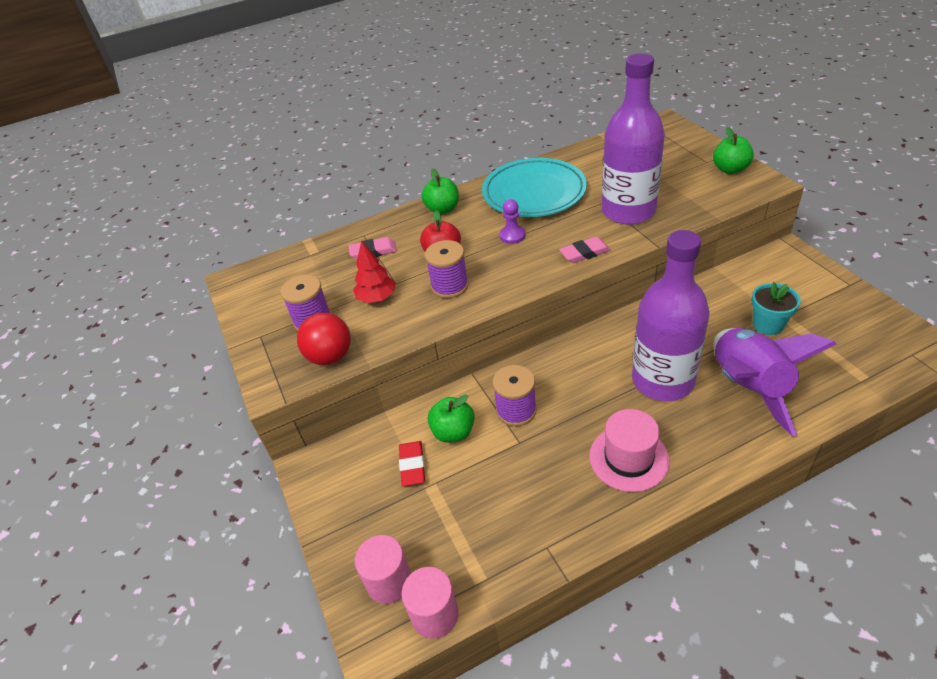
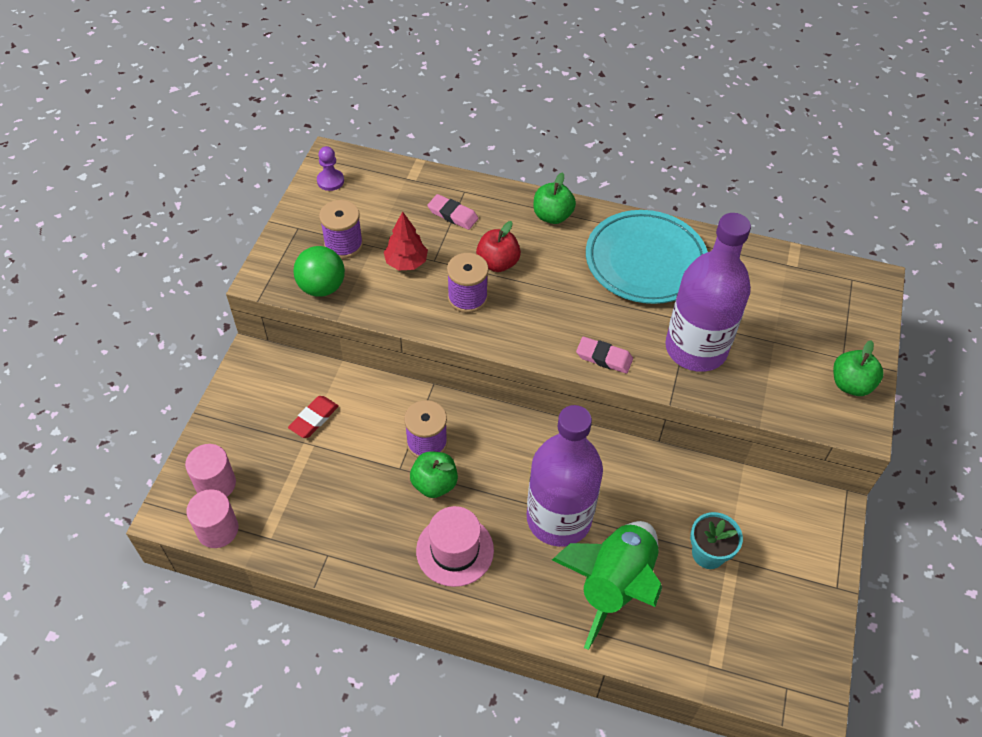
camera: 35 degrees right, 10 degrees up
red ball [297,313,351,365] -> green ball [293,246,345,297]
green apple [428,394,474,442] -> green apple moved to [410,451,458,498]
purple pawn [499,199,526,244] -> purple pawn moved to [317,146,344,191]
purple rocket [713,328,836,437] -> green rocket [552,521,662,650]

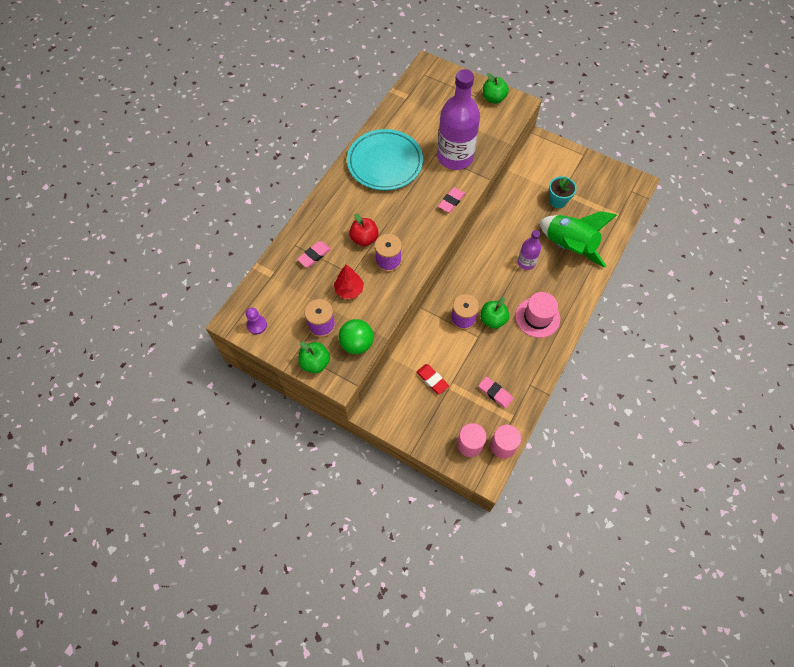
camera: 75 degrees left, 10 degrees up
purple bottle [527,405,603,547] -> purple bottle [517,230,541,270], size x0.49
green apple [534,172,576,224] -> green apple moved to [298,342,330,373]
none -> pink eraser [478,376,513,409]

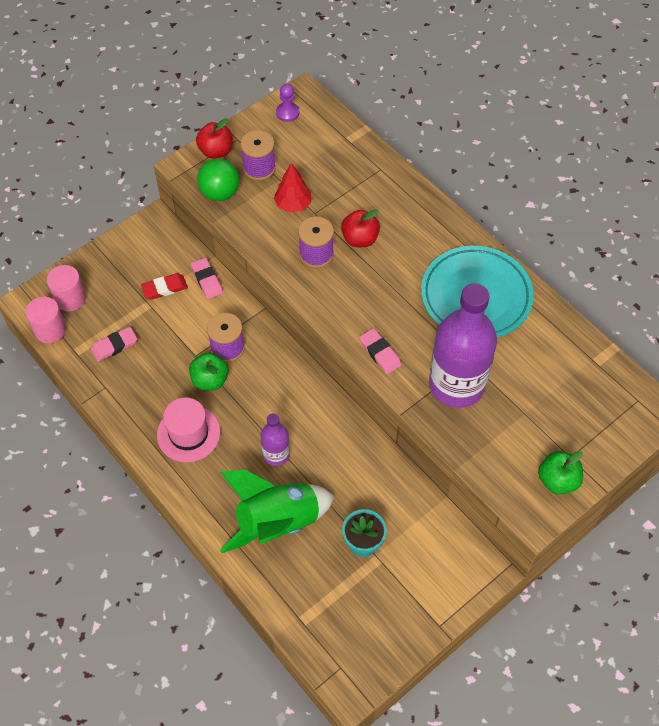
camera: 110 degrees right, 5 degrees down
pink eraser [297,241,331,267] -> pink eraser moved to [191,258,223,299]
green apple [298,342,330,373] -> red apple [196,118,233,159]

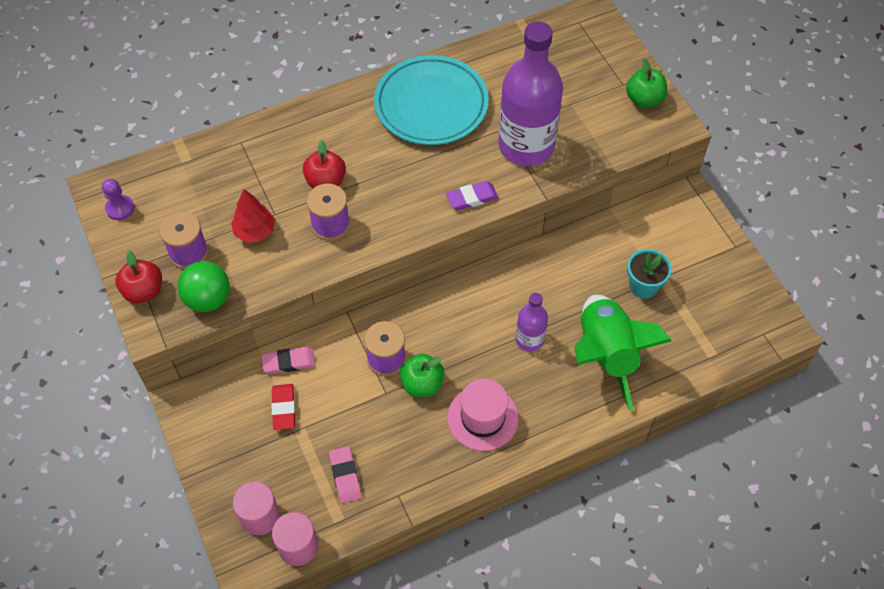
camera: 75 degrees left, 0 degrees up
pink eraser [359,328,401,374] -> purple eraser [446,181,499,210]

